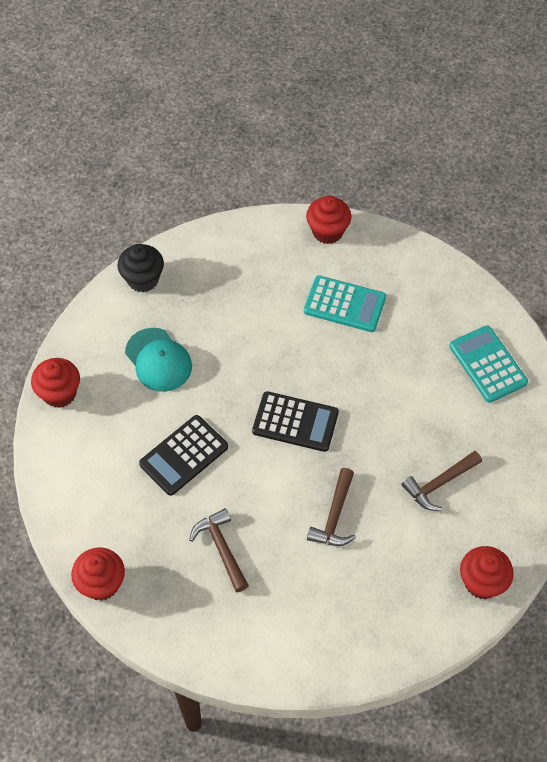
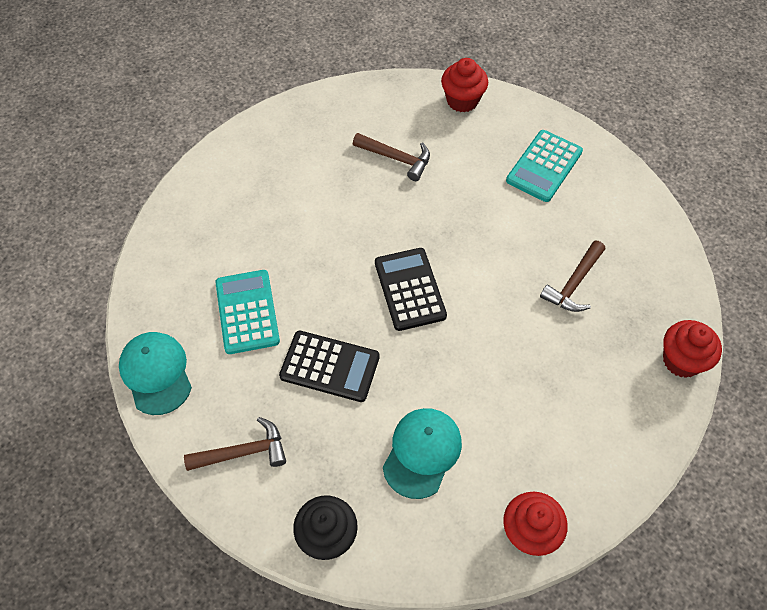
camera: 120 degrees left, 0 degrees up
black calculator [139,415,228,496] -> black calculator moved to [279,331,380,402]
red cupcake [306,196,352,244] -> turquoise cap [119,332,192,415]
brown hammer [307,468,356,546] -> brown hammer moved to [184,417,286,471]
turquoise calculator [449,325,528,403] -> turquoise calculator moved to [506,130,583,202]

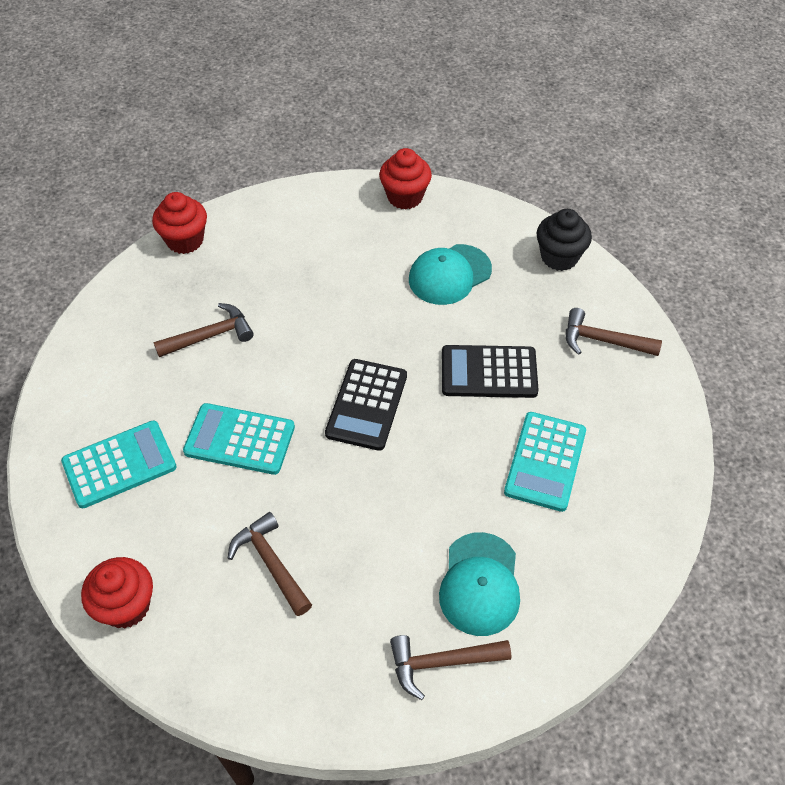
camera: 150 degrees left, 5 degrees down
turquoise cap [119,332,192,415] -> turquoise cap moved to [439,532,520,636]
black calculator [279,331,380,402] -> black calculator turned 45 degrees counterclockwise [442,345,539,398]
none -> turquoise calculator [183,403,295,475]
none -> brown hammer [390,635,511,700]

